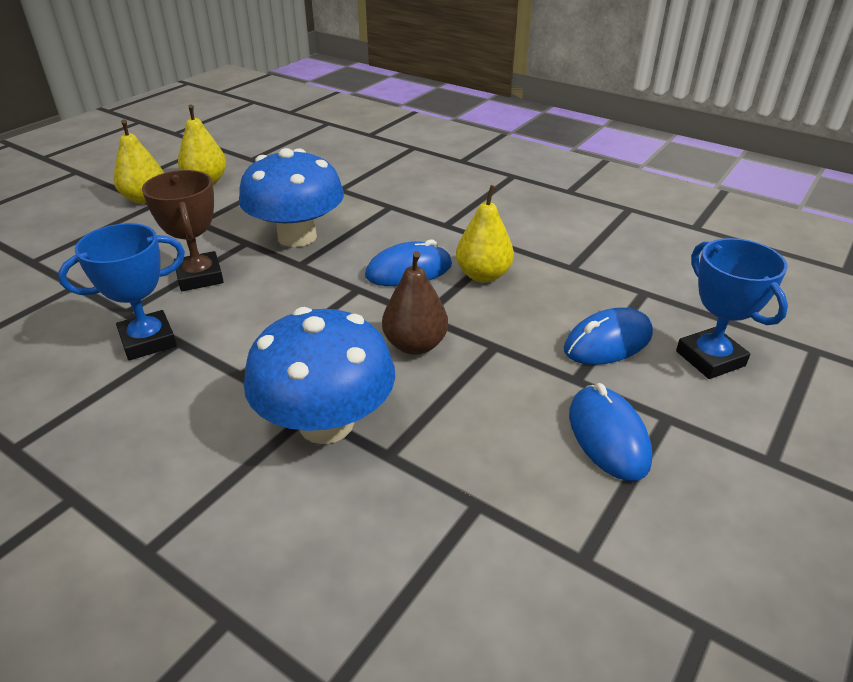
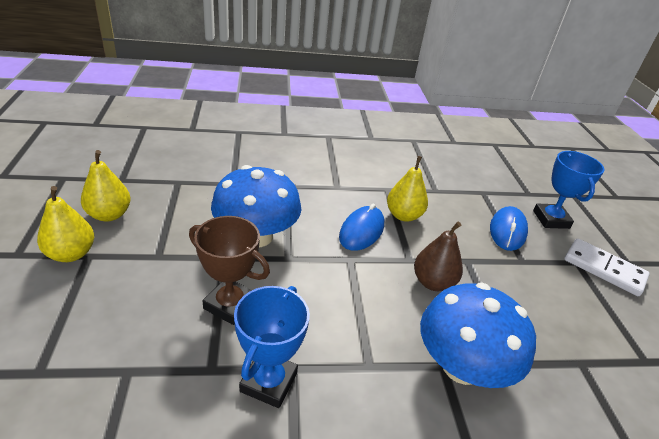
camera: 45 degrees left, 0 degrees up
blue mouse [569,383,652,481] -> none
blue trophy [676,238,788,379] -> blue trophy turned 60 degrees clockwise [533,151,604,229]
none -> white domino [564,238,650,296]

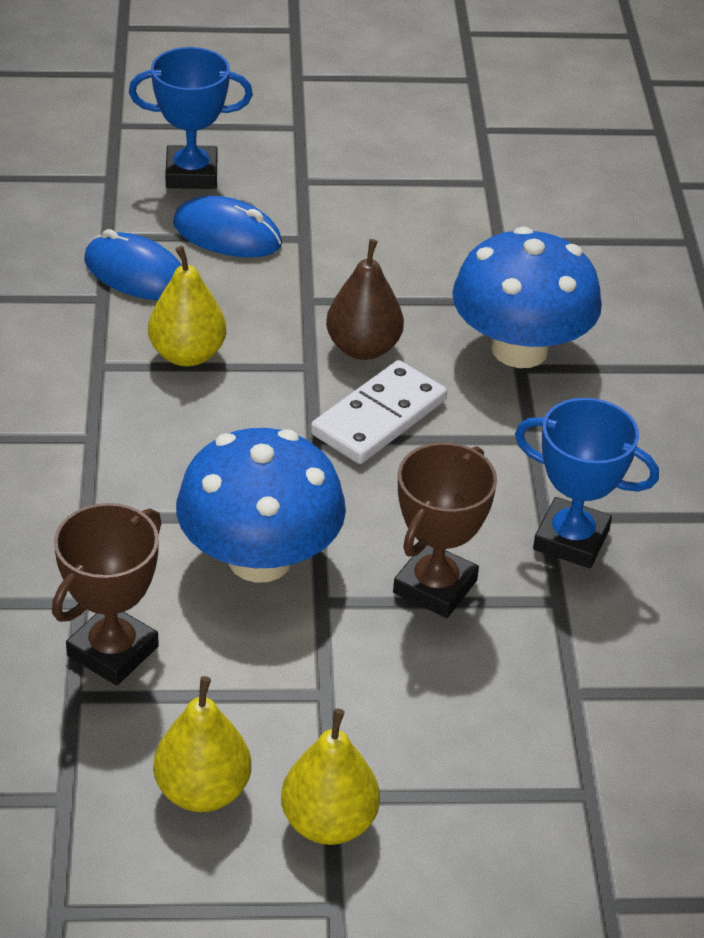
camera: 85 degrees left, 5 degrees up
blue mouse [339,204,384,251] -> blue mouse moved to [84,229,182,300]
white domino [564,238,650,296] -> white domino moved to [311,360,447,464]
none -> brown trophy [52,503,161,685]

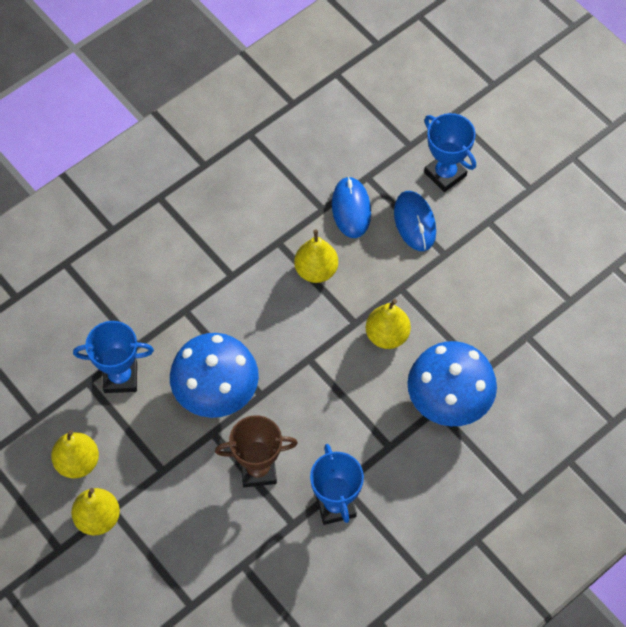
camera: 55 degrees right, 20 degrees up
brown trophy [52,503,161,685] -> blue trophy [73,321,154,393]
white domino [311,360,447,464] -> none
brown pear [326,239,404,360] -> yellow pear [366,299,411,349]

